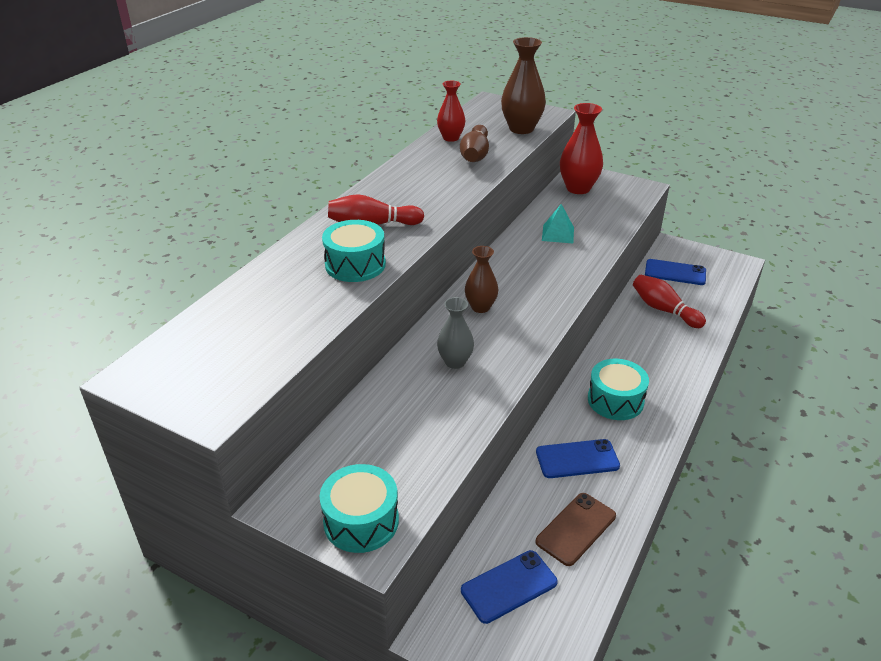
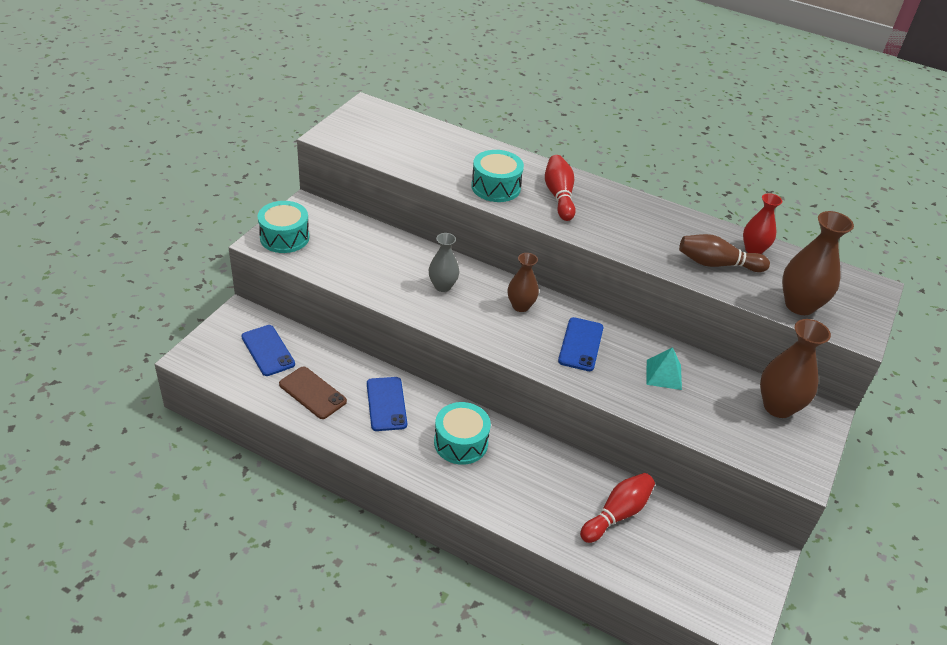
camera: 85 degrees right, 5 degrees up
red vase [560,103,603,194] -> brown vase [760,319,831,418]
blue phone [645,259,706,285] -> blue phone moved to [558,317,604,371]

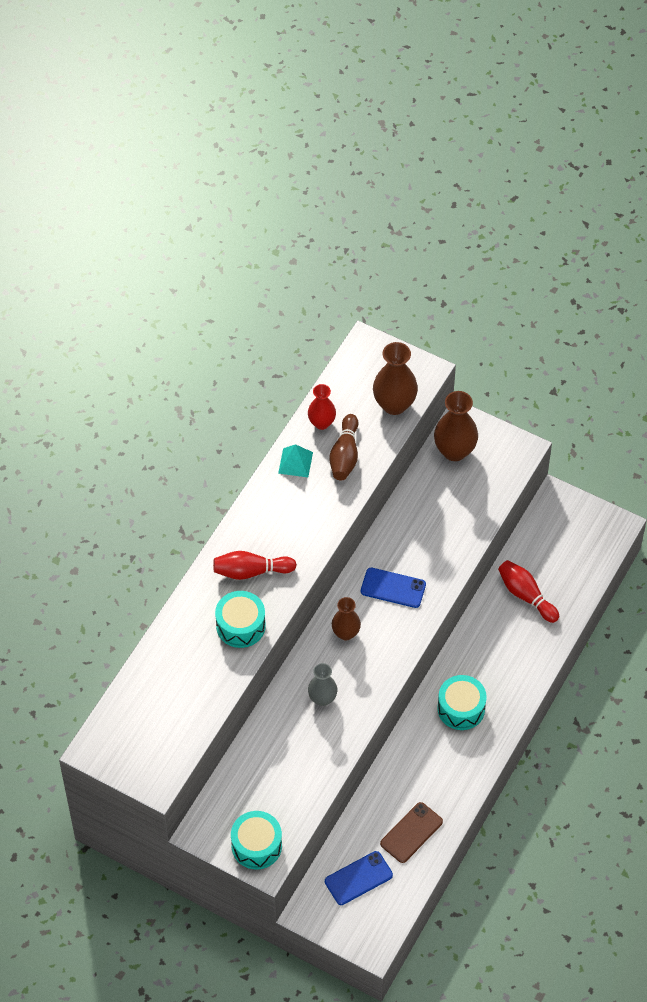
camera: 85 degrees left, 15 degrees up
blue phone [367,377,407,431] -> none
turquoise pyramid [647,347,682,390] -> turquoise pyramid moved to [278,444,313,477]

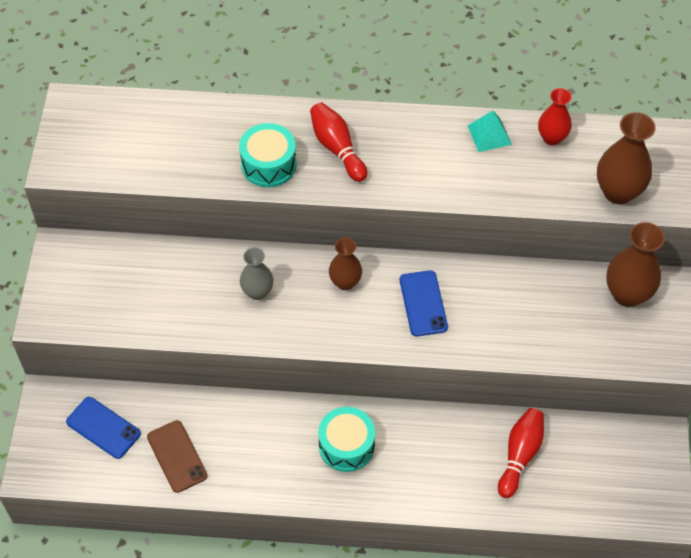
camera: 65 degrees right, 0 degrees up
turquoise drum [231,811,282,869] -> none
brown bowling pin [330,414,358,480] -> none
brown phone [380,802,443,863] -> brown phone turned 45 degrees clockwise [147,420,208,493]

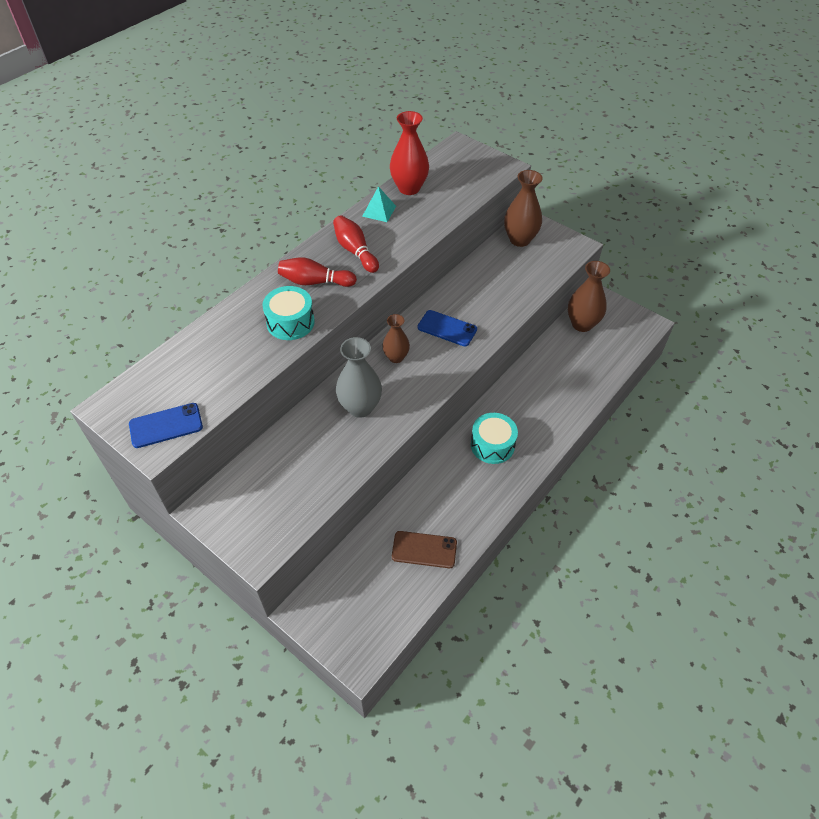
camera: 55 degrees left, 5 degrees down
blue phone [66,397,141,459] -> blue phone moved to [129,403,203,448]
grey vase [240,247,273,300] -> grey vase [336,337,382,418], size x1.58
red bowling pin [498,408,544,498] -> red bowling pin moved to [333,215,379,273]
red vase [538,88,572,146] -> red vase [390,111,429,195], size x1.58
brown vase [597,112,656,204] -> brown vase moved to [568,261,610,332]

